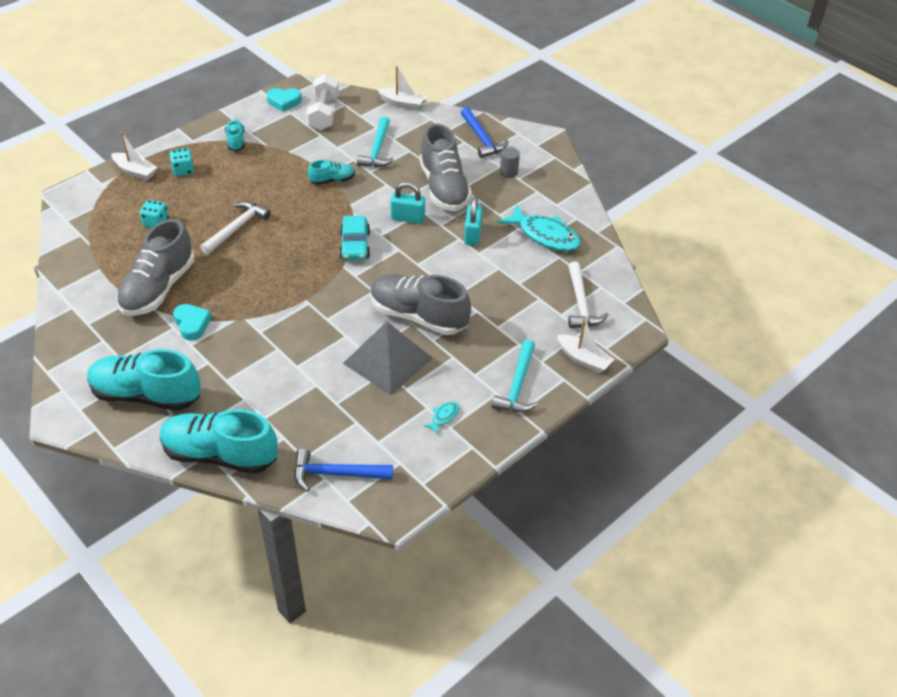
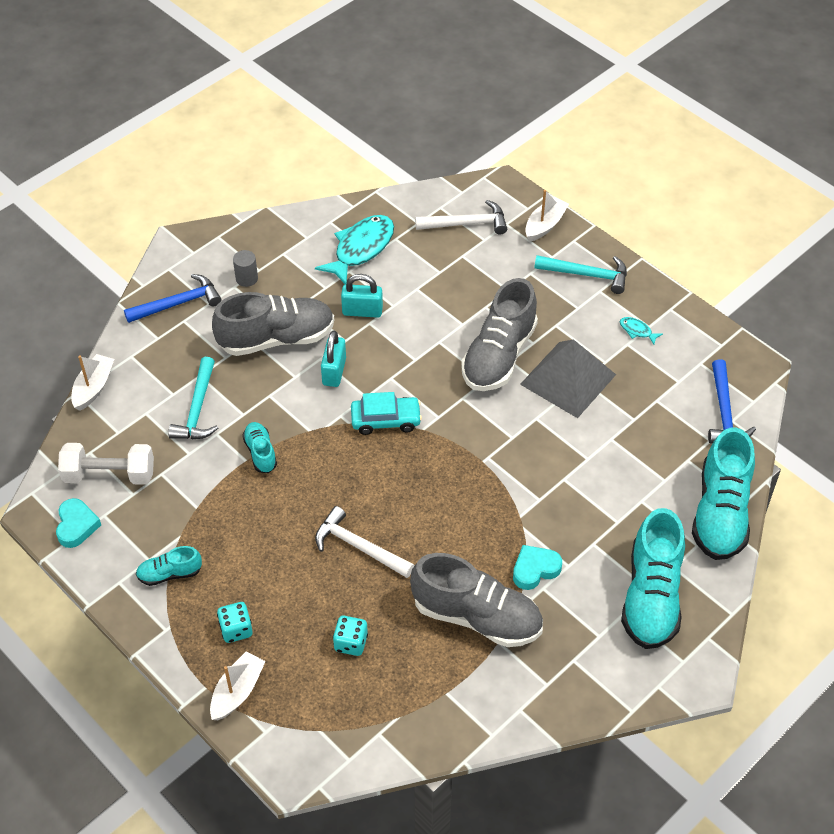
camera: 90 degrees left, 5 degrees up
turquoise hammer [357,116,394,167] -> turquoise hammer turned 90 degrees clockwise [168,357,218,439]

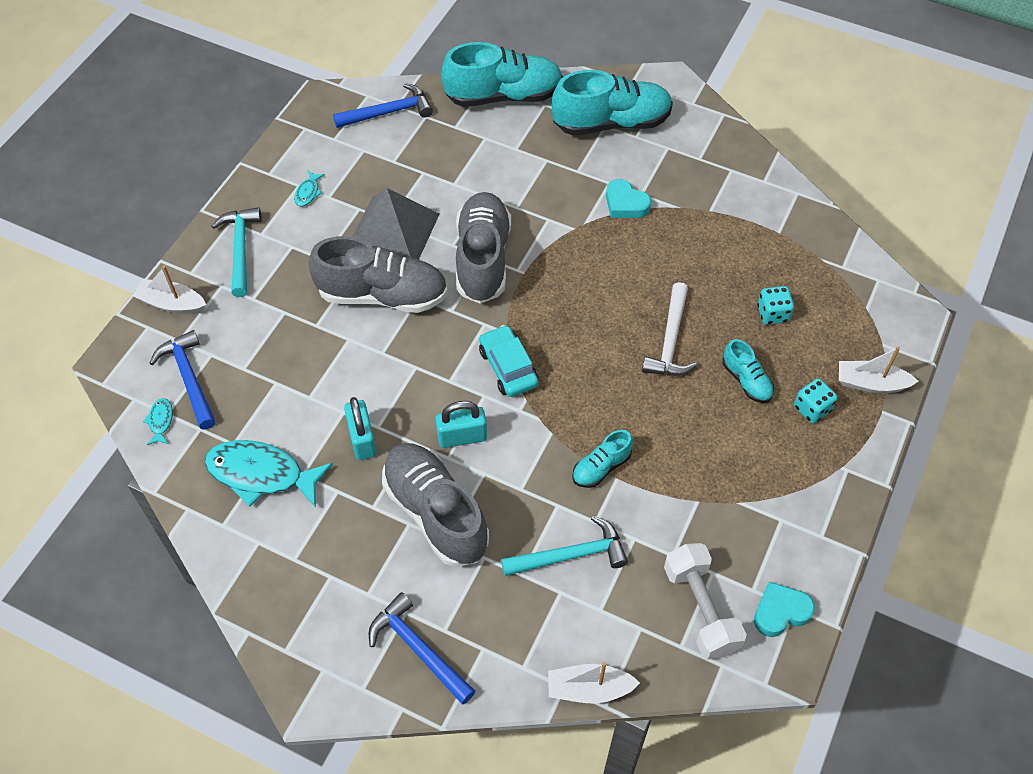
camera: 110 degrees left, 5 degrees up
turquoise shoe [136,546,202,586] -> turquoise shoe moved to [723,339,774,403]
grey cylinder [233,250,258,287] -> none
grey shoe [410,553,543,647] -> grey shoe moved to [456,192,511,304]
white hammer [415,200,507,234] -> blue hammer [150,330,216,429]
none -> turquoise fish [143,398,173,445]

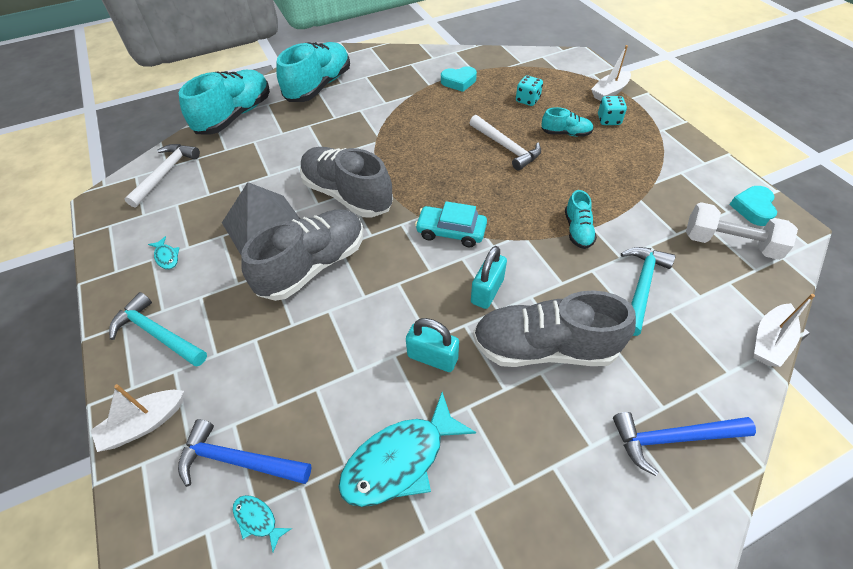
camera: 50 degrees left, 5 degrees down
blue hammer [333,83,433,128] -> white hammer [124,144,200,208]
turquoise heart [606,179,651,218] -> turquoise heart moved to [441,66,477,92]

